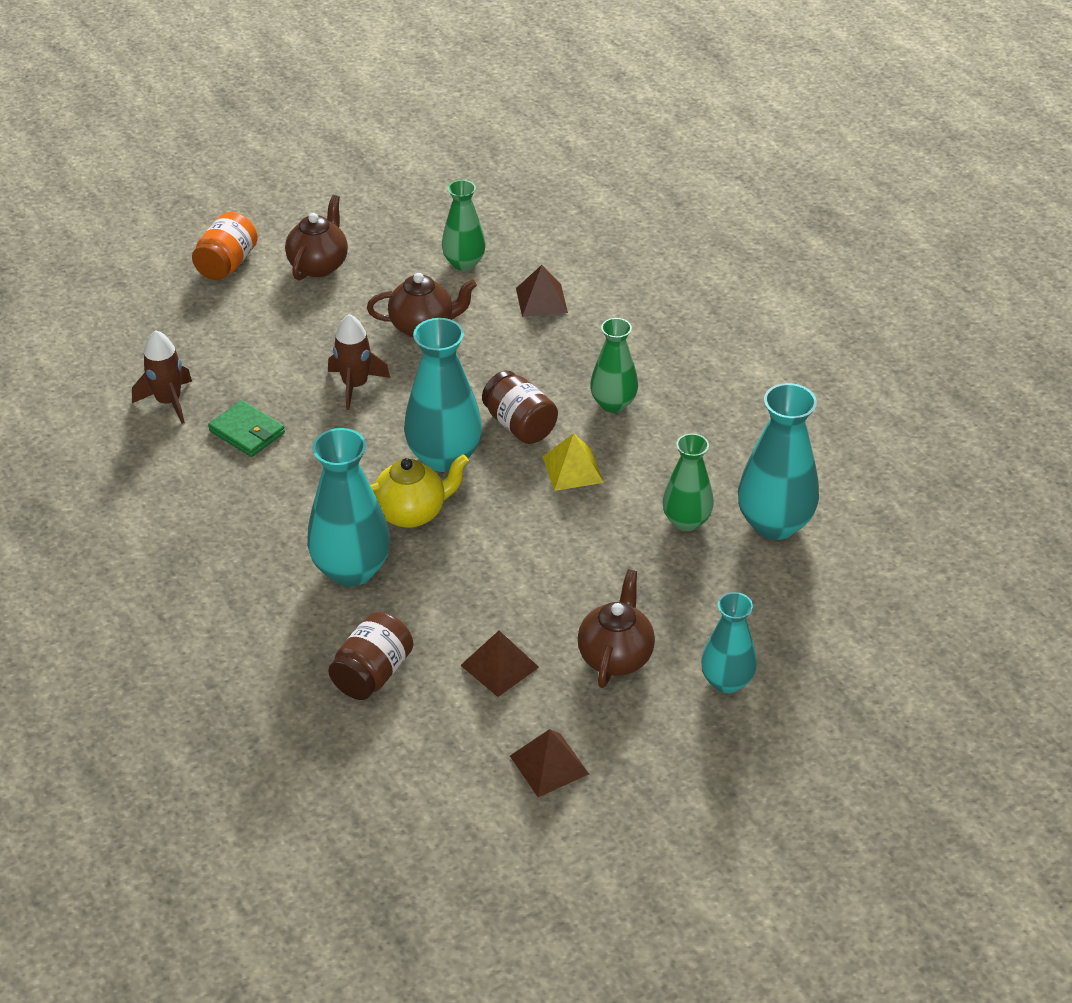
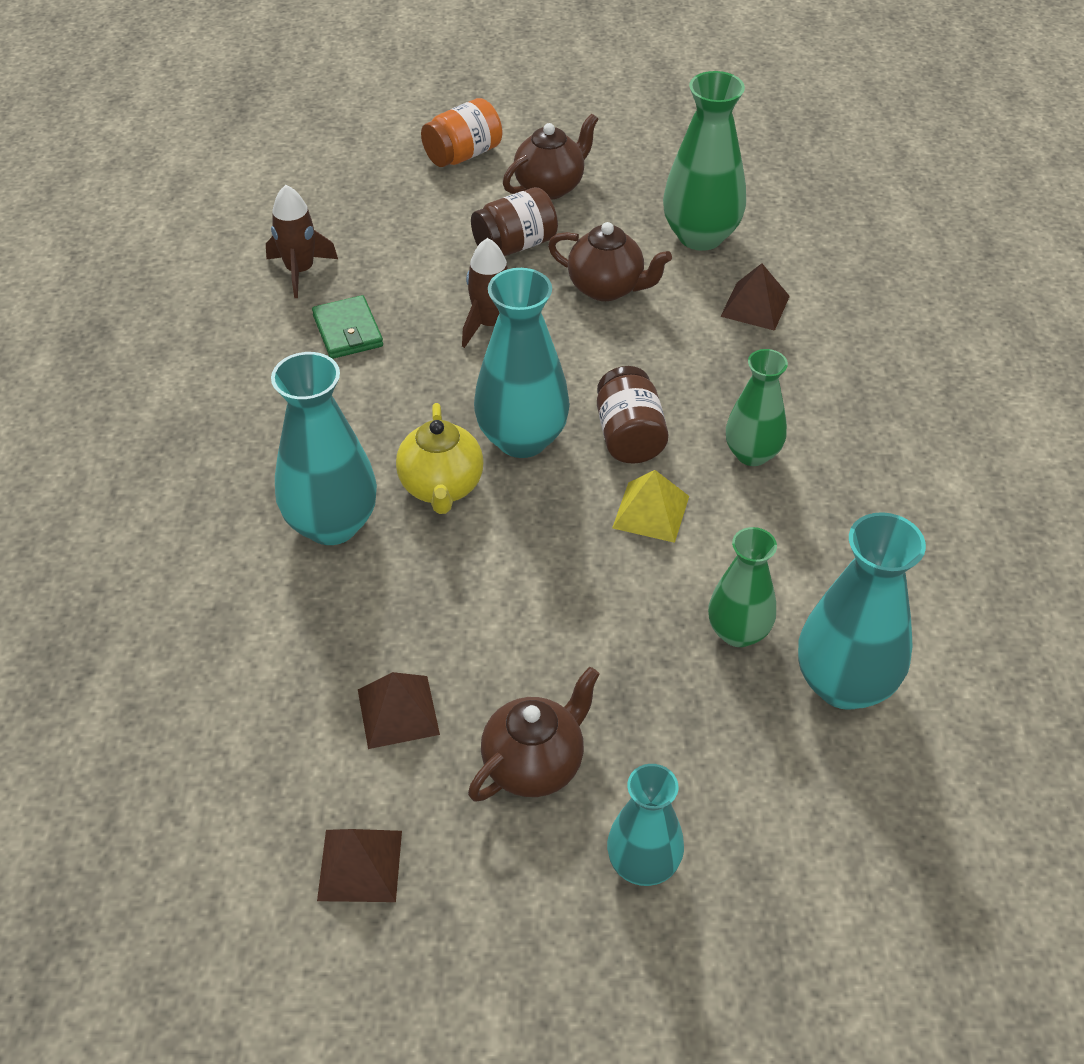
camera: 30 degrees right, 5 degrees up
brown jar [328,612,414,700] -> brown jar moved to [471,187,558,256]
yellow teapot [370,454,469,528] -> yellow teapot turned 75 degrees clockwise [396,403,484,514]
green vase [442,180,486,271] -> green vase [663,71,746,251], size x1.57

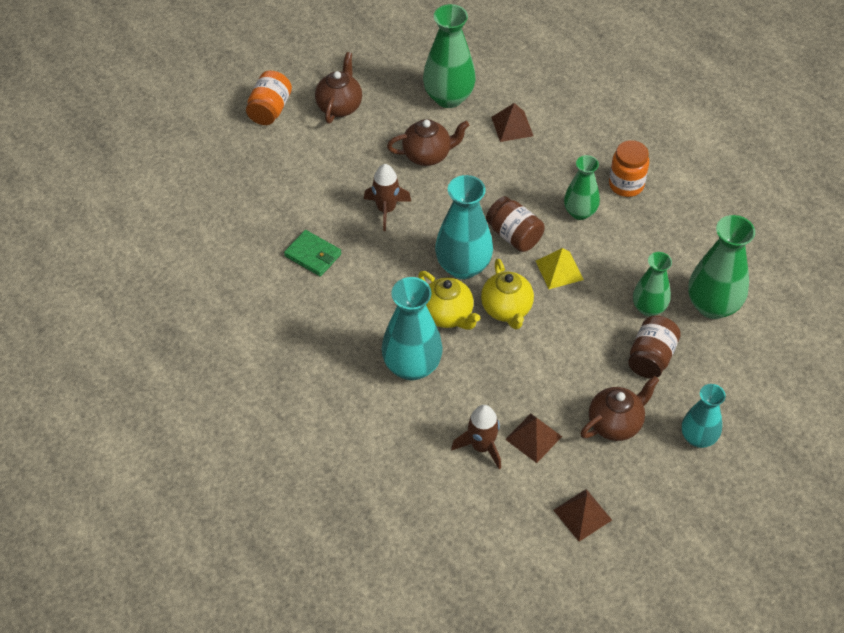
camera: 35 degrees left, 5 degrees up
brown rocket [266,185,338,298] -> brown rocket moved to [451,405,501,469]
brown teapot [468,667,600,802] -> brown teapot turned 45 degrees clockwise [580,376,659,441]
brown jar [471,187,558,256] -> brown jar moved to [628,316,681,379]
turquoise vase [798,512,926,710] -> green vase [688,215,755,319]
none -> yellow teapot [481,259,534,329]
none -> orange jar [609,140,649,197]

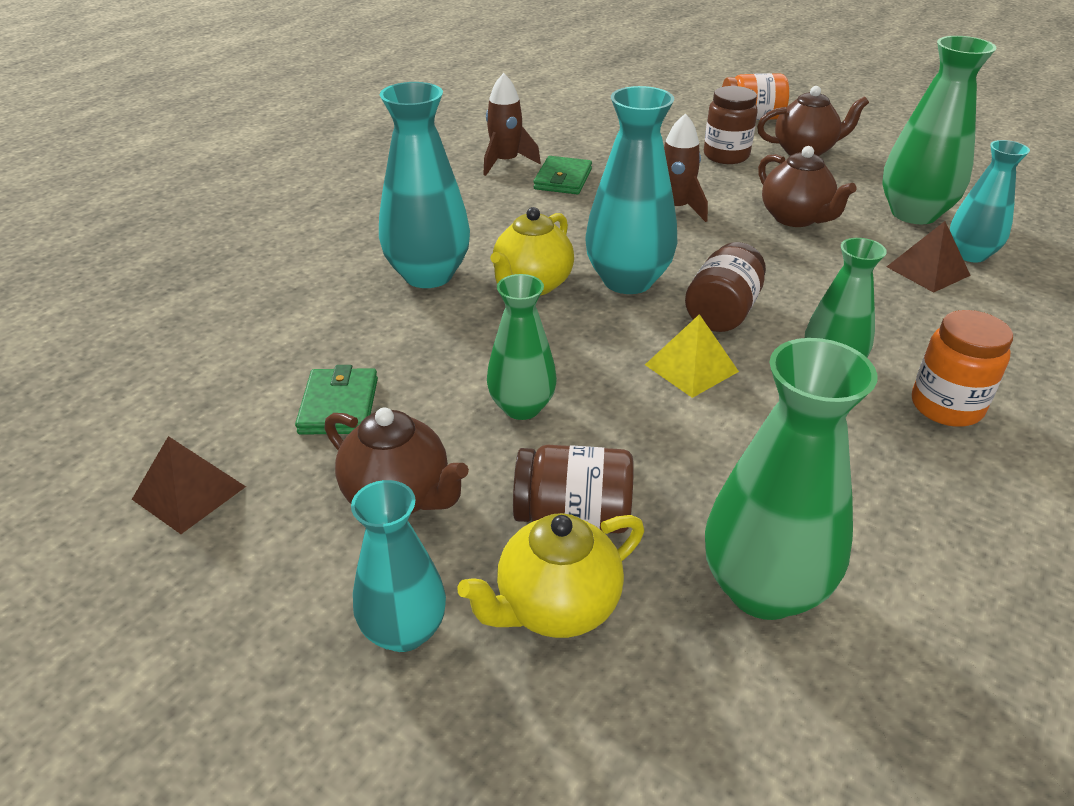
camera: 70 degrees right, 15 degrees down
brown rocket [451,405,501,469] -> brown rocket moved to [483,73,541,176]
yellow teapot [481,259,534,329] -> yellow teapot moved to [457,513,644,638]
brown pyramid [505,414,562,463] -> green wallet [295,365,378,435]
green vase [633,252,672,316] -> green vase moved to [487,274,557,420]
none -> brown jar [704,86,757,164]
none -> turquoise vase [950,140,1030,263]

